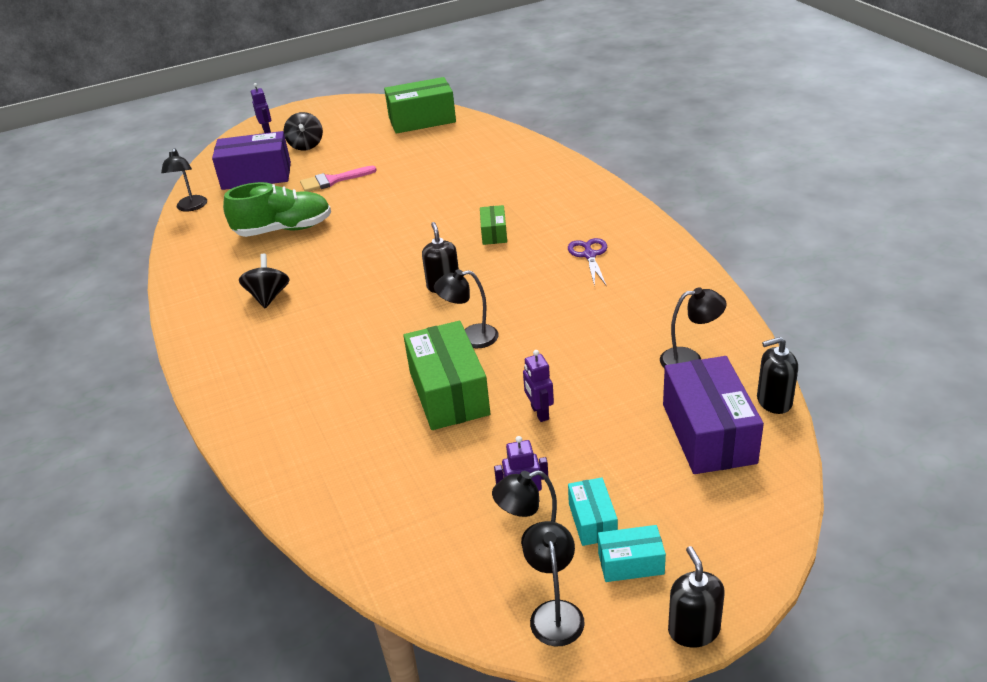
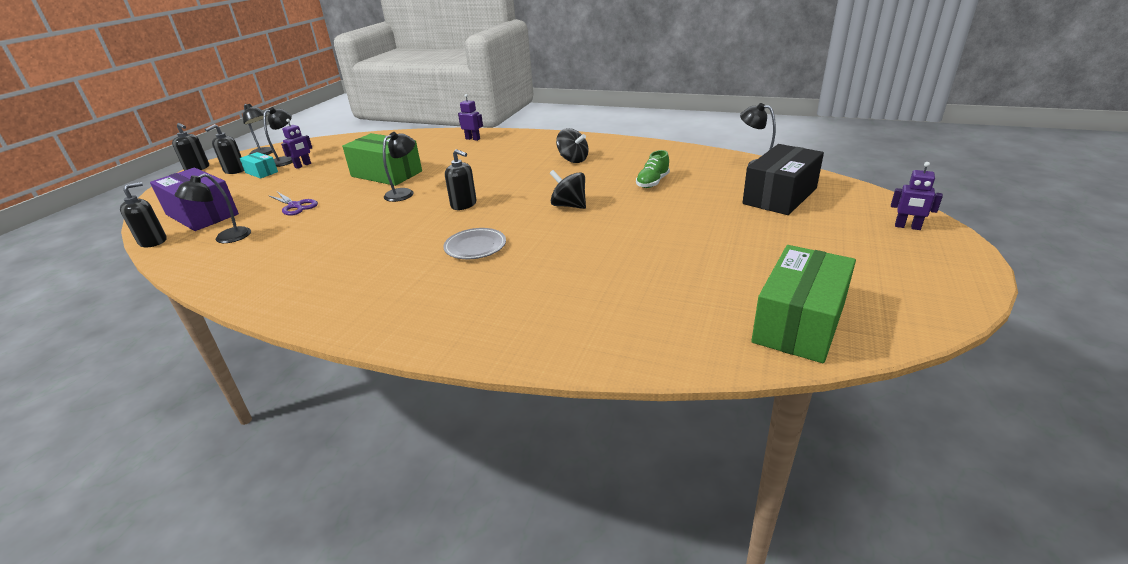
camera: 135 degrees right, 5 degrees down
purple box [212,131,291,190] -> black box [743,144,824,215]
green shoe [223,182,331,237] -> green shoe [636,150,670,188], size x0.56
black spinning top [284,112,323,151] -> black spinning top moved to [550,170,586,209]
pink brush [300,166,377,192] -> none
green box [480,205,507,245] -> grey plate [443,228,506,259]
purple robot [523,350,554,422] -> purple robot moved to [458,94,483,141]
purple scissors [568,238,607,287] -> purple scissors moved to [268,192,318,216]
turquoise box [598,525,666,582] -> black soap dispenser [205,124,244,174]

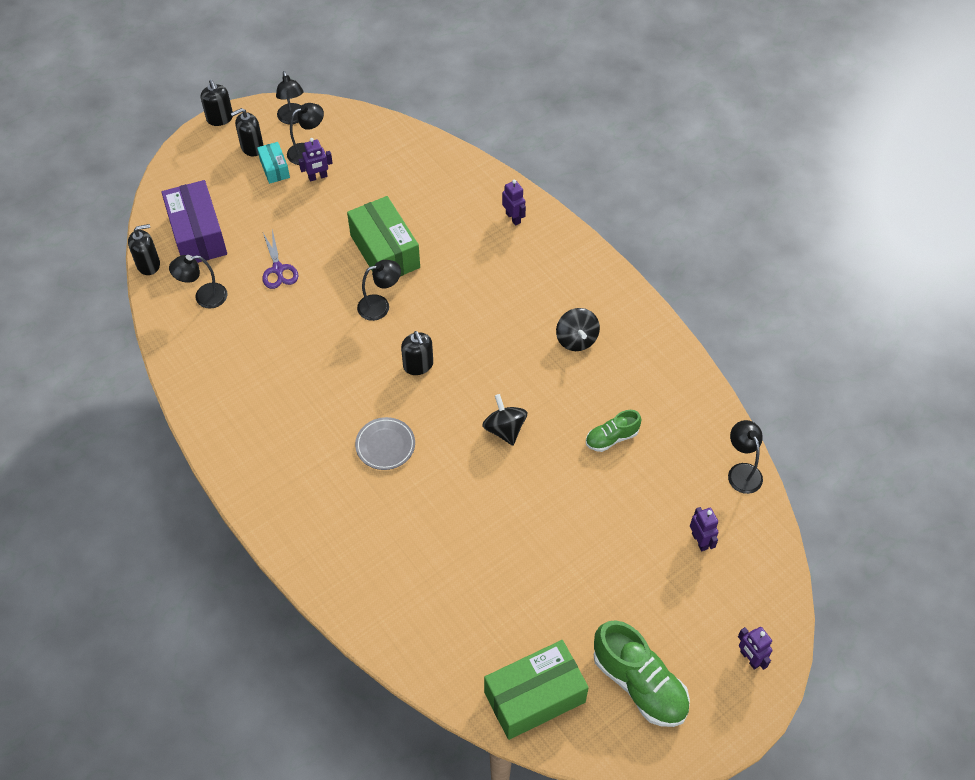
camera: 30 degrees right, 25 degrees up
black box [743,144,824,215] -> purple robot [690,507,719,552]
none -> green shoe [594,620,690,727]

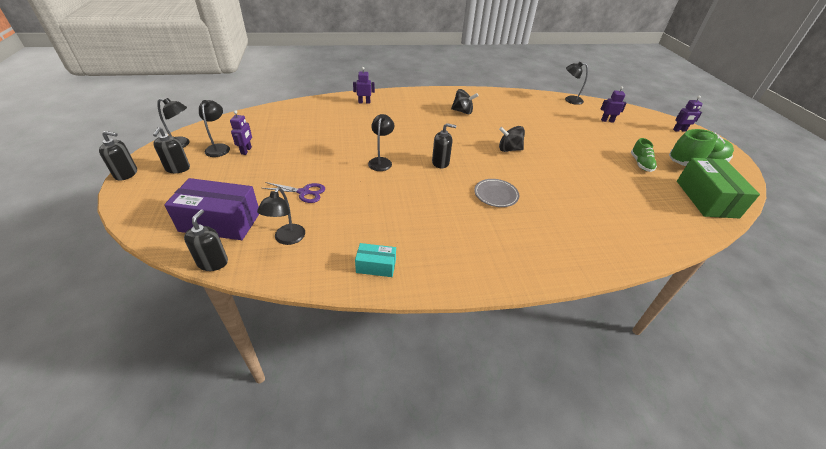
camera: 65 degrees left, 15 degrees down
turquoise box [257,142,290,184] -> turquoise box moved to [355,243,396,277]
green box [347,196,420,276] -> none
green shoe [586,410,641,452] -> green shoe moved to [631,138,657,172]

